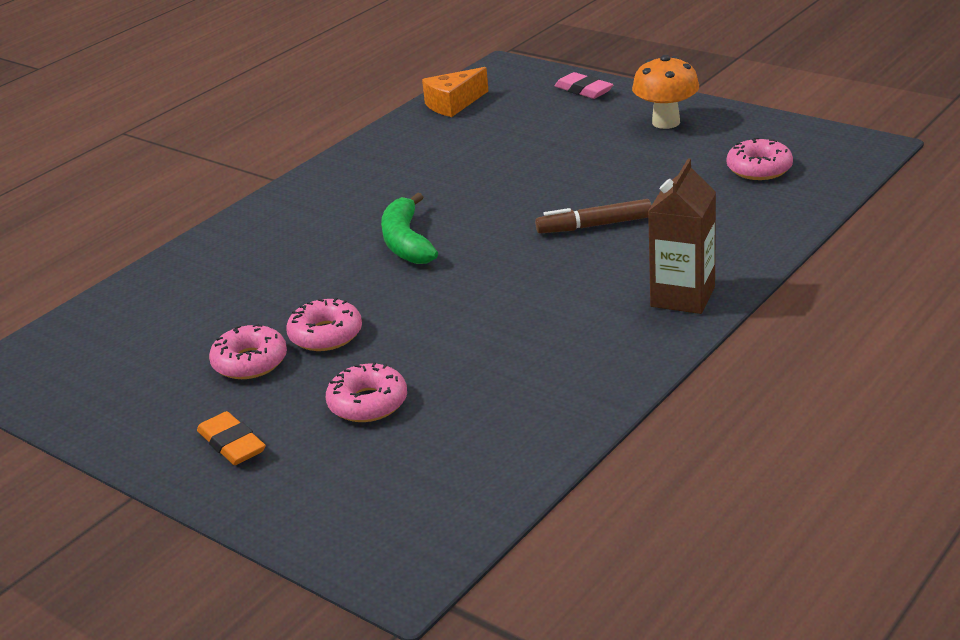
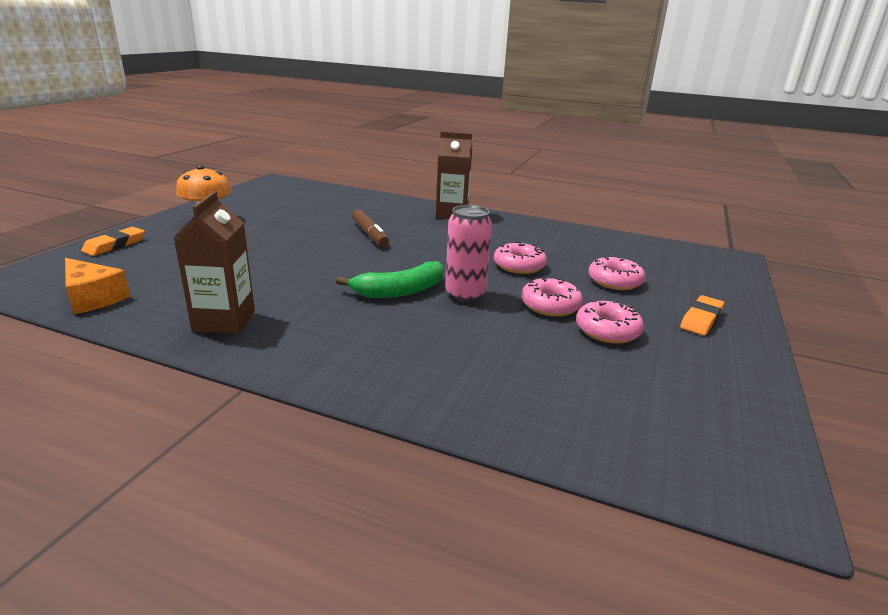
camera: 110 degrees left, 5 degrees down
pink eraser [555,72,613,99] -> orange eraser [81,227,145,256]
pink donut [727,138,793,180] -> pink donut moved to [494,242,547,274]
none -> brown carton [173,191,255,334]
none -> pink can [445,205,492,302]

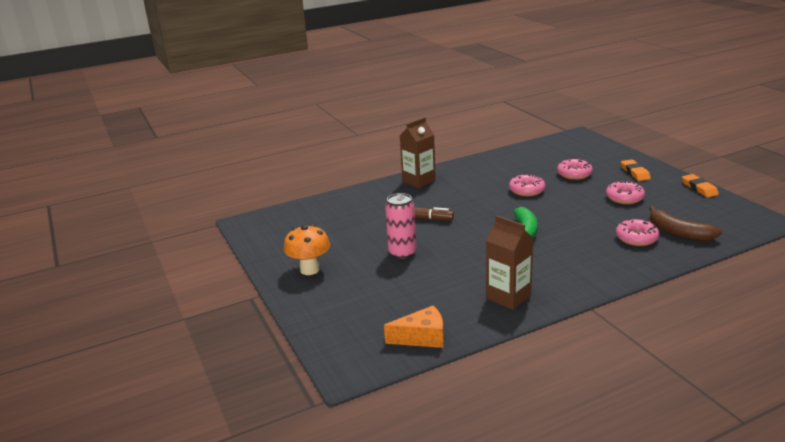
camera: 45 degrees left, 0 degrees up
orange eraser [81,227,145,256] -> orange eraser moved to [682,174,719,197]
pink can [445,205,492,302] -> pink can moved to [385,193,417,259]
pink donut [521,277,583,316] -> pink donut moved to [616,219,659,246]
none -> brown banana [649,206,722,241]

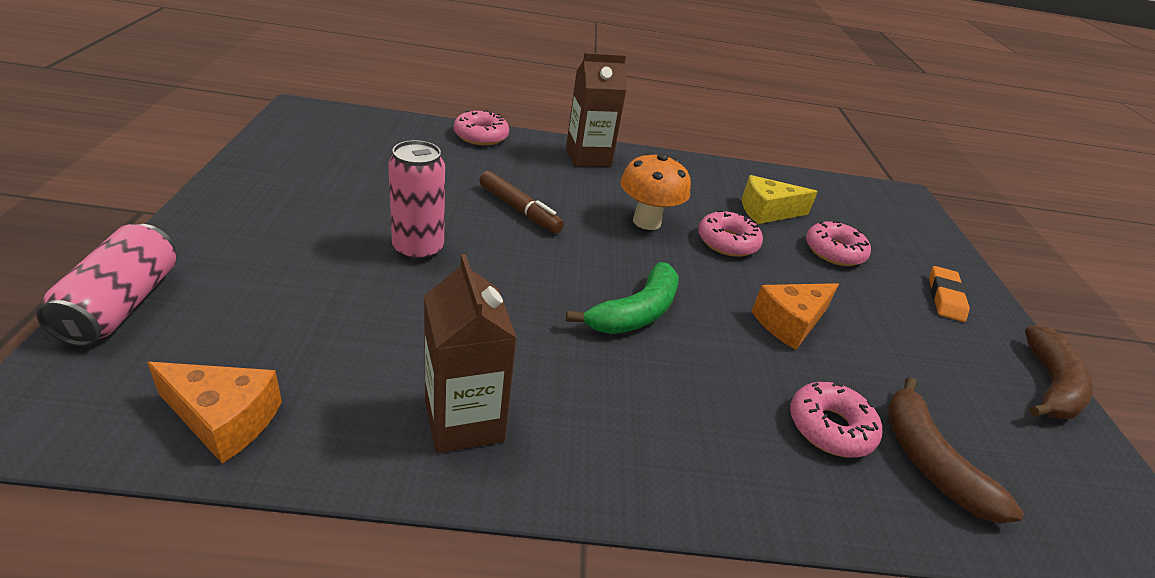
camera: 20 degrees right, 10 degrees up
orange mushroom [284,224,330,275] -> orange mushroom moved to [620,152,691,230]
pink donut [606,180,645,204] -> pink donut moved to [454,110,509,146]
orange eraser [682,174,719,197] -> brown banana [1025,326,1093,419]
none -> pink can [36,224,176,346]
none -> yellow cheese [742,175,818,224]
none -> orange cheese [752,283,839,350]

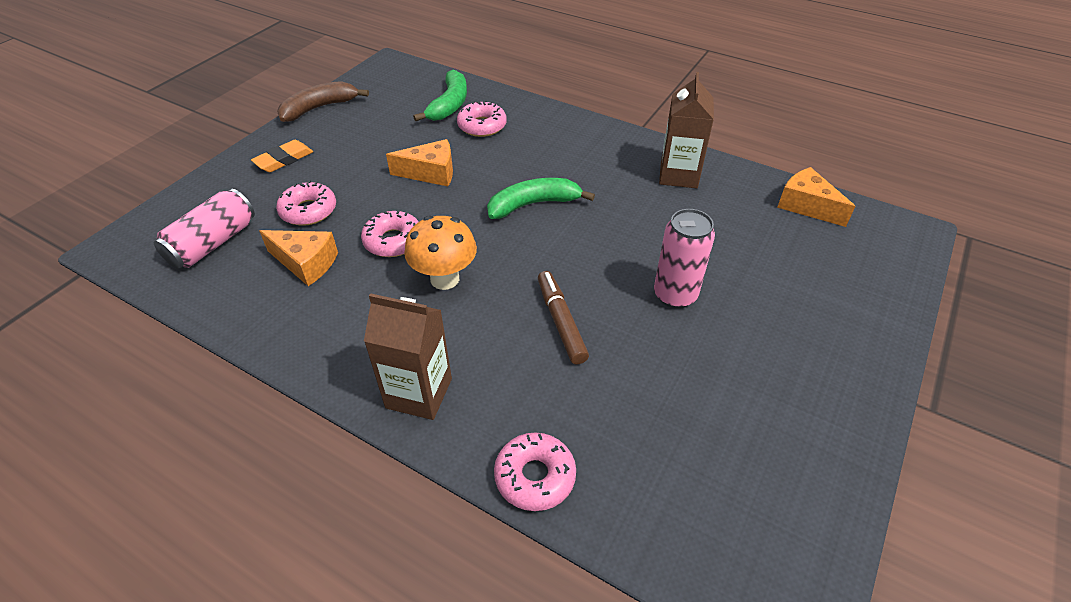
camera: 145 degrees left, 10 degrees up
pink can [36,224,176,346] -> pink can moved to [154,189,255,269]
yellow cheese [742,175,818,224] -> orange cheese [259,230,338,286]
brown banana [887,377,1024,524] -> green banana [413,70,467,121]

